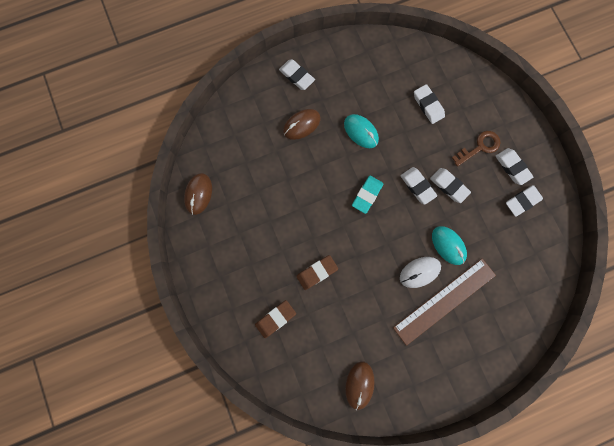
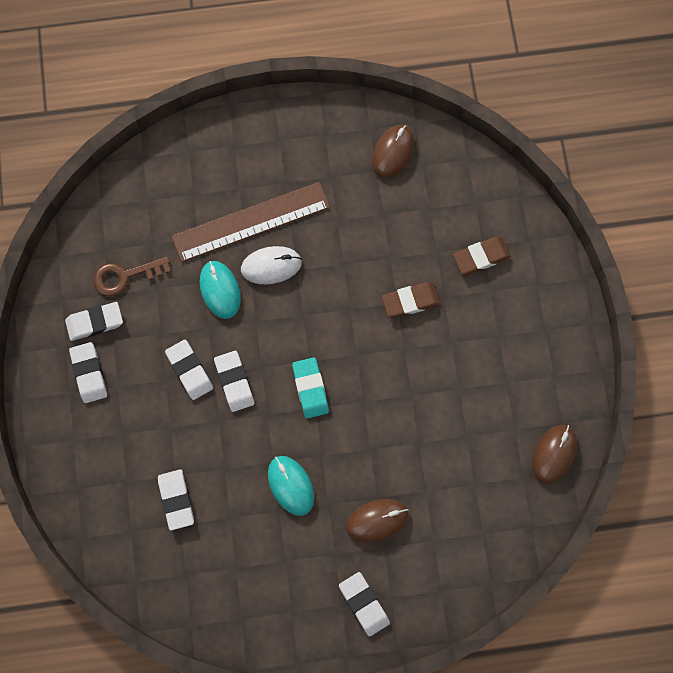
camera: 165 degrees left, 5 degrees down
turquoise eraser [352,176,383,214] -> turquoise eraser turned 60 degrees counterclockwise [292,357,329,419]
brown key [452,131,500,167] -> brown key moved to [93,257,171,296]

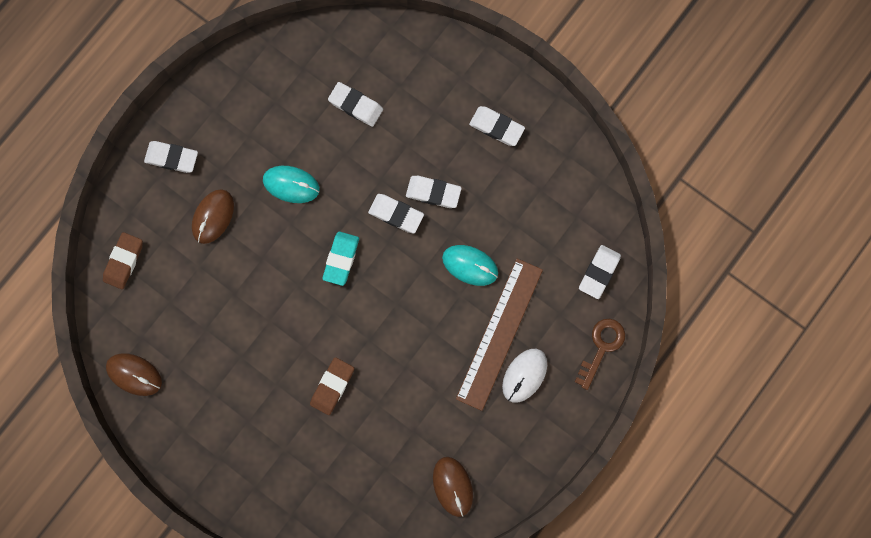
camera: 135 degrees right, 5 degrees up
white eraser [65,302,123,341] -> white eraser moved to [579,245,621,299]
brown key [93,257,171,296] -> brown key moved to [575,319,625,390]
white mouse [241,246,302,284] -> white mouse moved to [502,349,547,403]
turquoise eraser [292,357,329,419] -> turquoise eraser turned 75 degrees clockwise [322,232,359,286]
brown eraser [453,236,511,275] -> brown eraser moved to [103,232,143,290]
brown mouse [532,425,577,484] -> brown mouse turned 45 degrees counterclockwise [106,353,162,396]

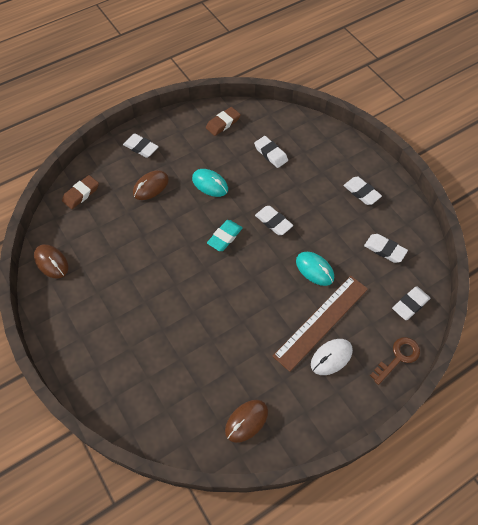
camera: 20 degrees right, 20 degrees down
brown eraser [310,357,354,415] -> brown eraser moved to [206,107,241,136]
white eraser [406,176,462,208] -> white eraser moved to [364,234,408,263]
brown mouse [433,457,473,517] -> brown mouse turned 45 degrees clockwise [225,400,268,443]

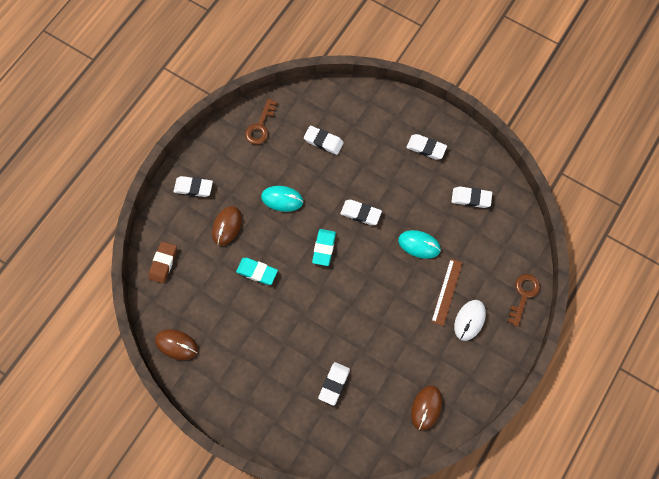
camera: 25 degrees left, 10 degrees up
brown eraser [206,107,241,136] -> brown key [245,99,277,145]
brown ruler [272,276,368,372] -> brown ruler [431,259,463,326], size x0.60
white eraser [392,287,430,320] -> white eraser moved to [318,362,350,406]
none -> turquoise eraser [236,258,278,285]

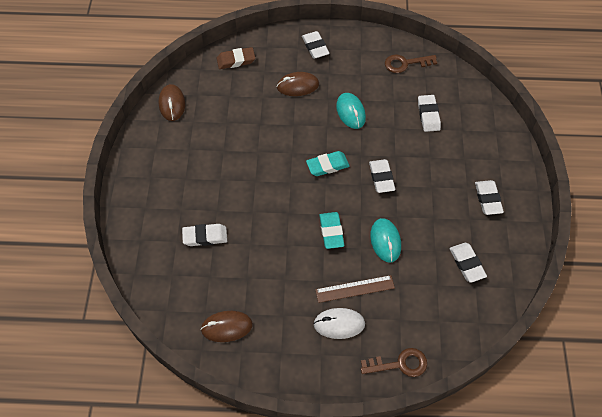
camera: 60 degrees right, 10 degrees down
turquoise eraser [236,258,278,285] -> turquoise eraser moved to [319,212,344,249]

